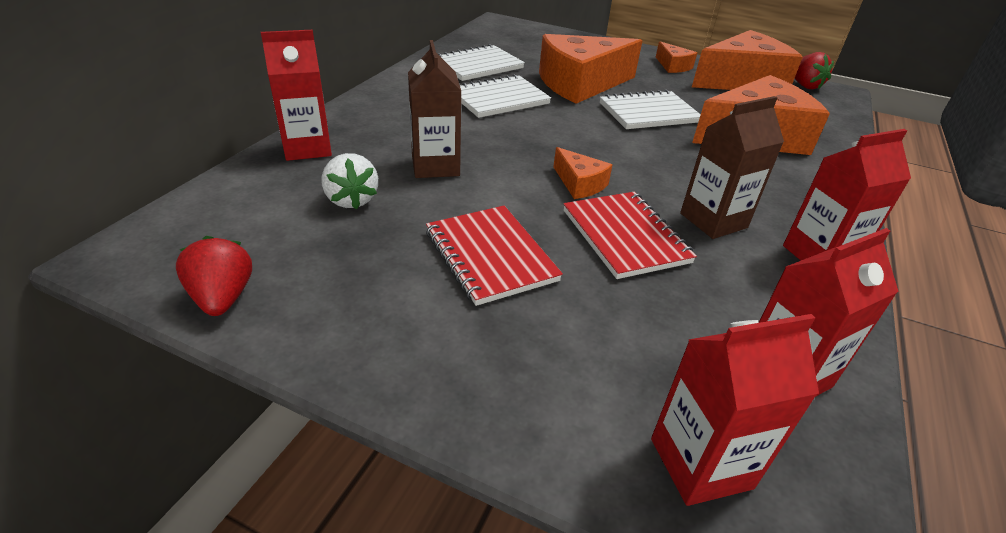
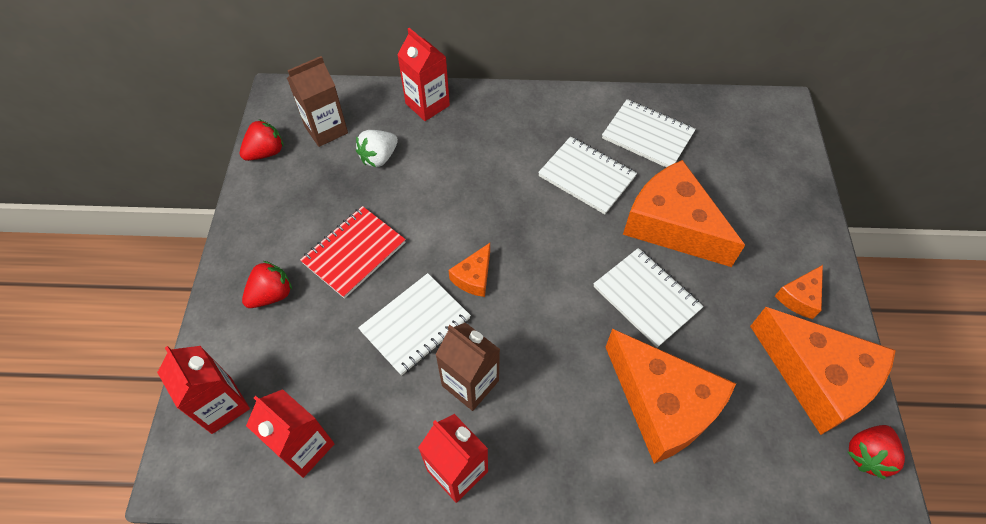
camera: 70 degrees right, 20 degrees up
brown carton [408,40,461,178] -> brown carton moved to [287,56,348,147]
red notebook [564,192,697,279] -> white notebook [358,273,471,376]
none -> red strawberry [242,261,292,308]

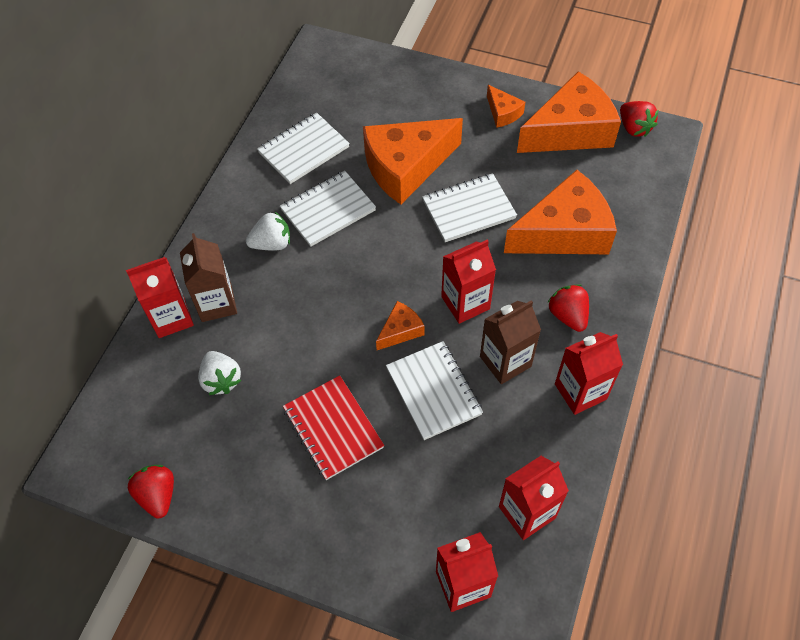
camera: 70 degrees left, 0 degrees up
red strawberry [242,261,292,308] -> red strawberry moved to [548,284,589,332]
brown carton [287,56,348,147] -> brown carton moved to [180,233,237,322]
orange cheese [448,243,490,297] -> orange cheese turned 90 degrees counterclockwise [376,301,425,350]
none -> white strawberry [246,212,290,250]
none -> red carton [441,240,496,324]

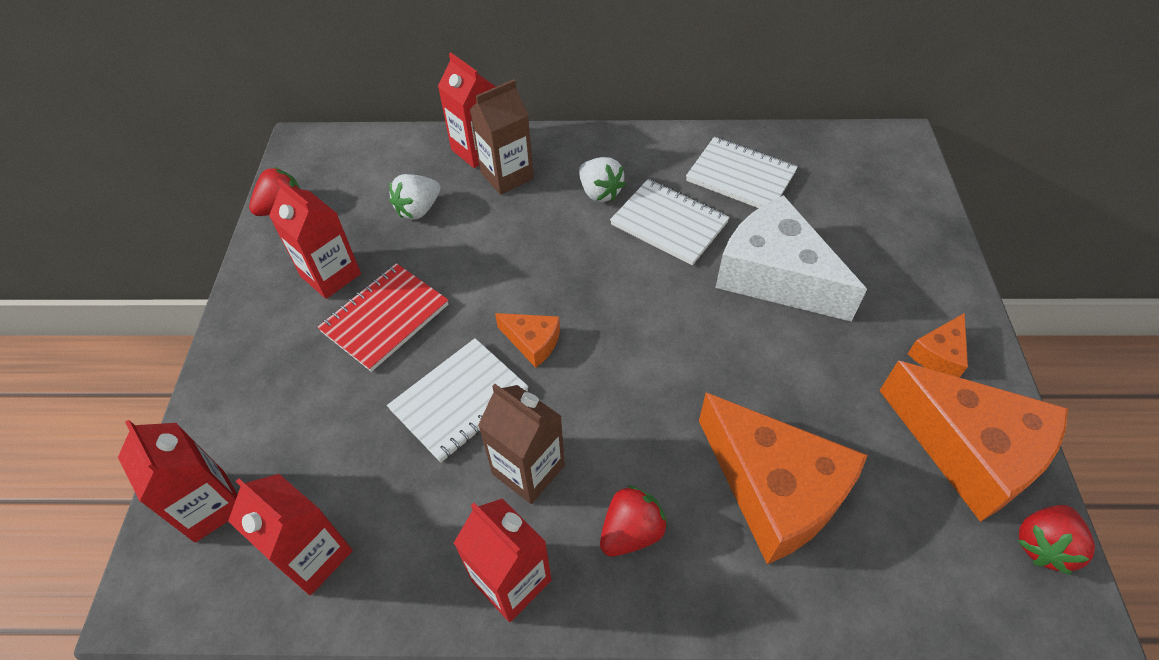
camera: 70 degrees right, 5 degrees down
orange cheese [363,118,463,204] -> white cheese [715,195,867,321]
white notebook [422,173,517,242] -> none
red carton [441,240,496,324] -> red carton moved to [269,179,361,299]

